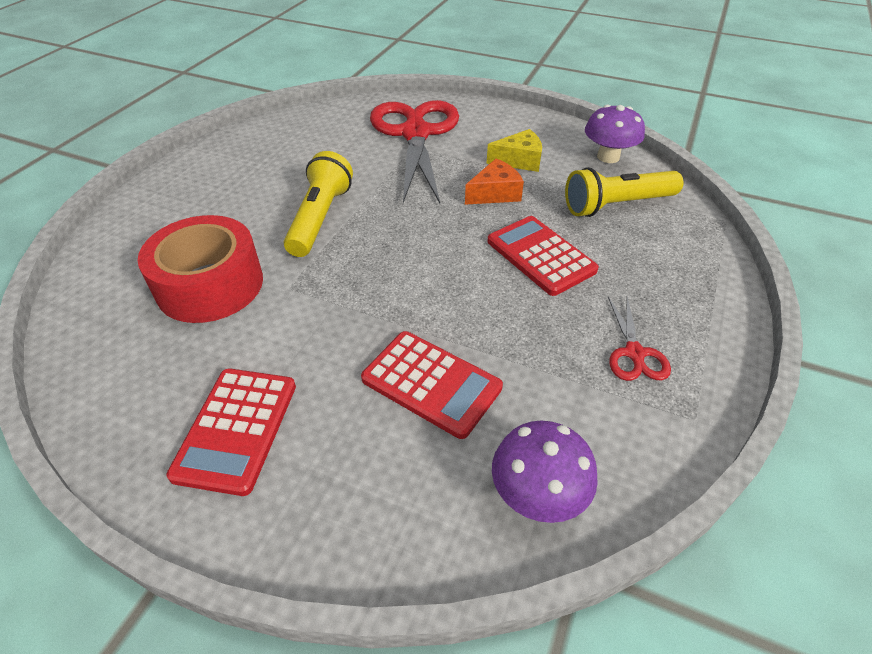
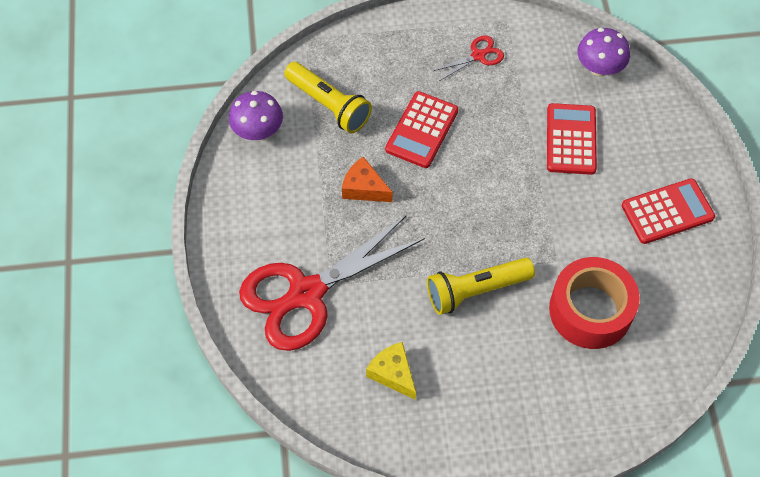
camera: 120 degrees left, 15 degrees up
yellow cheese [486,129,542,172] -> yellow cheese moved to [366,342,416,400]

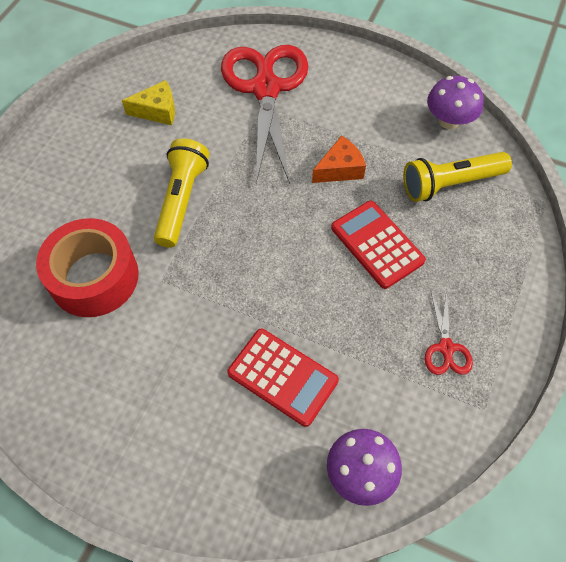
camera: 120 degrees right, 0 degrees up
red calculator [622,178,715,244] -> none

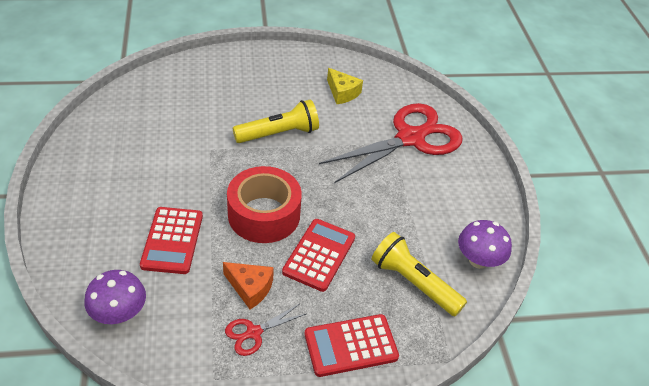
camera: 55 degrees right, 15 degrees down
red tape [36,218,139,317] -> red tape moved to [227,166,302,243]
orange cheese [312,135,366,183] -> orange cheese moved to [223,262,274,309]
none -> red calculator [304,314,399,377]

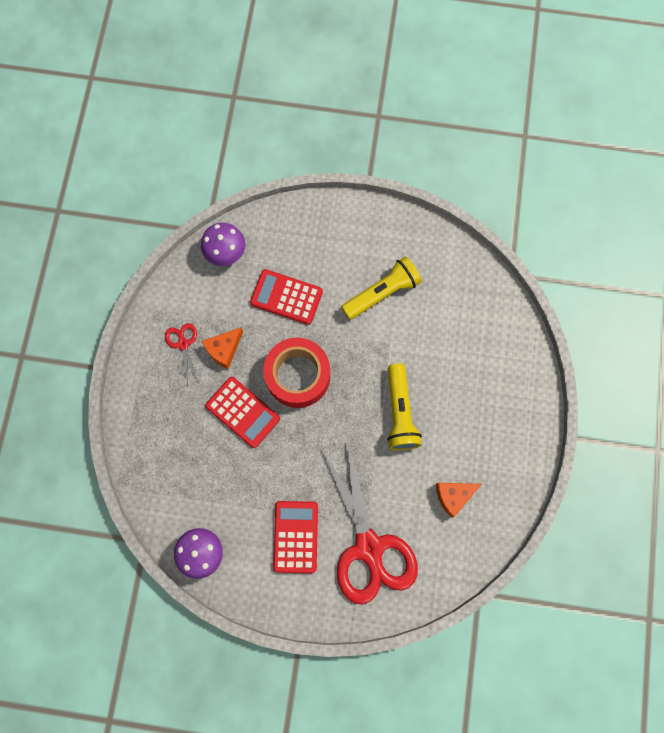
camera: 110 degrees right, 30 degrees up
red calculator [304,314,399,377] -> red calculator moved to [273,501,318,573]
yellow cheese [327,68,363,104] -> orange cheese [436,483,481,518]
yellow flashlight [372,232,467,316] -> yellow flashlight moved to [341,256,422,320]

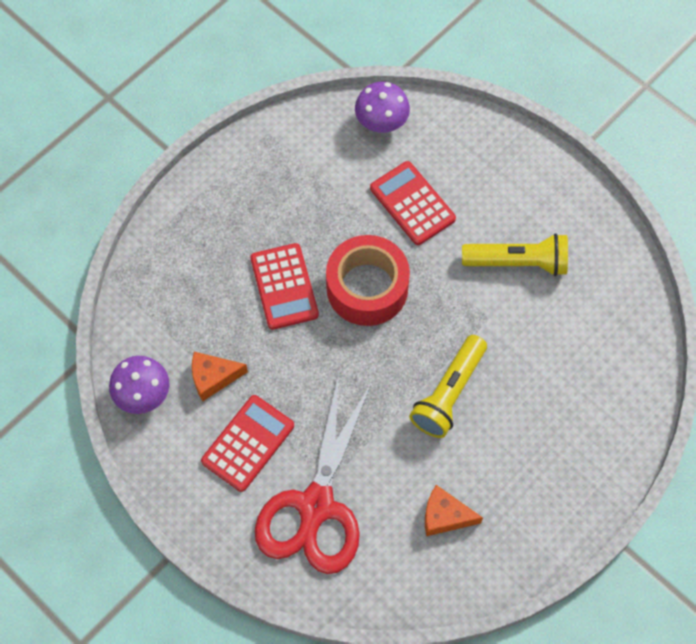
camera: 35 degrees right, 10 degrees down
red scissors [165,323,198,387] -> none
orange cheese [202,327,243,369] -> orange cheese moved to [192,352,248,401]

